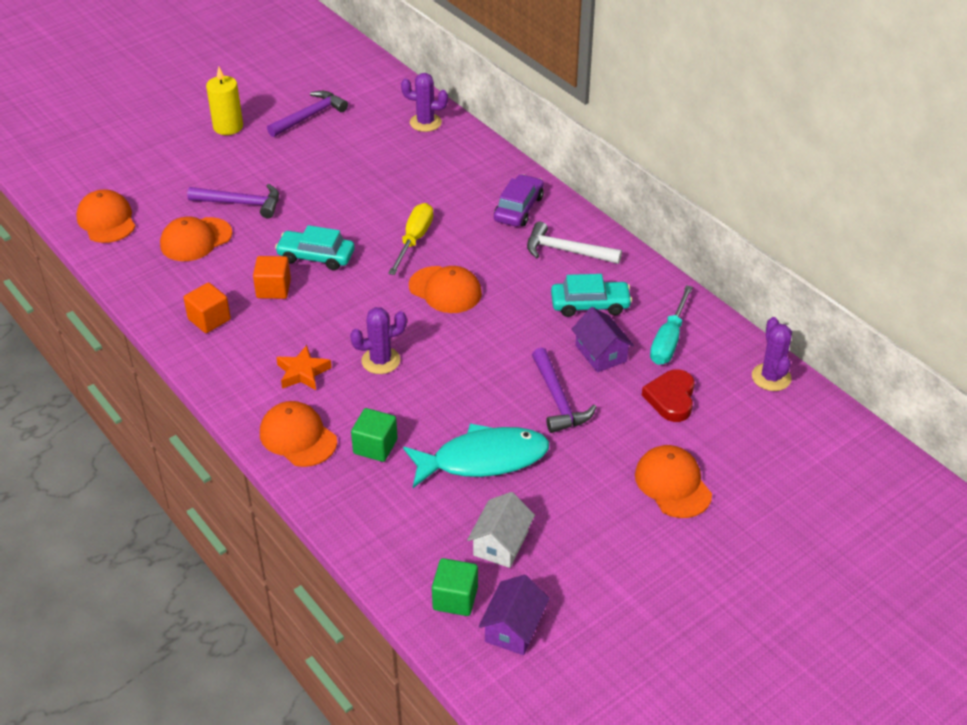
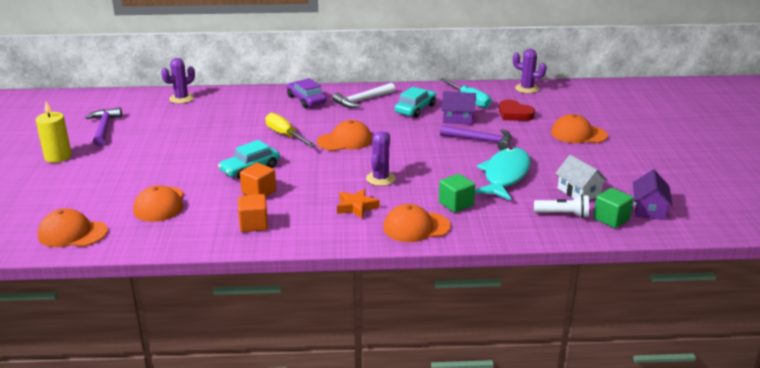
camera: 55 degrees left, 15 degrees down
purple hammer [187,184,279,218] -> none
purple house [478,575,550,655] -> purple house turned 45 degrees clockwise [633,170,673,220]
none -> white flashlight [534,195,589,218]

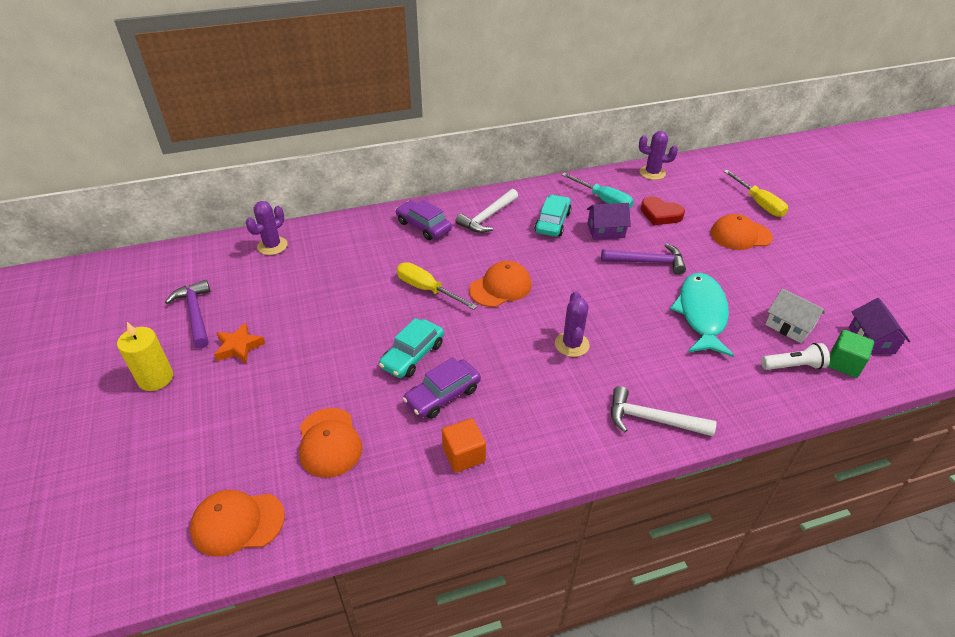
camera: 15 degrees left, 15 degrees up
orange cube [240,163,276,197] -> purple car [403,357,481,419]
orange star [337,189,380,219] -> orange star moved to [214,323,265,364]
orange cap [383,204,451,242] -> white hammer [611,386,716,436]
green cube [439,174,475,213] -> none
none -> yellow screwdriver [724,170,788,217]

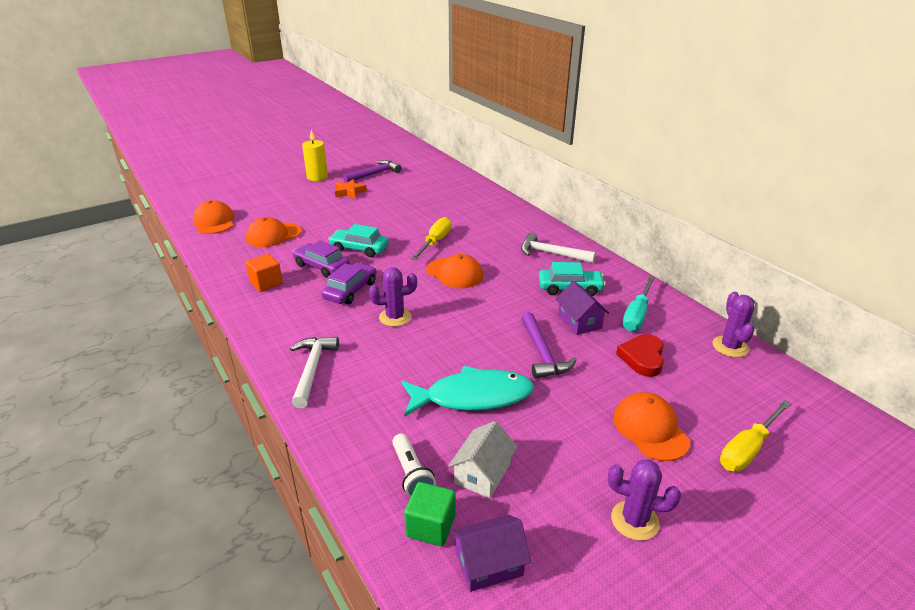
camera: 75 degrees right, 10 degrees down
purple cactus [246,201,288,255] -> purple cactus moved to [608,459,681,541]
purple car [396,200,452,240] -> purple car moved to [322,263,377,304]

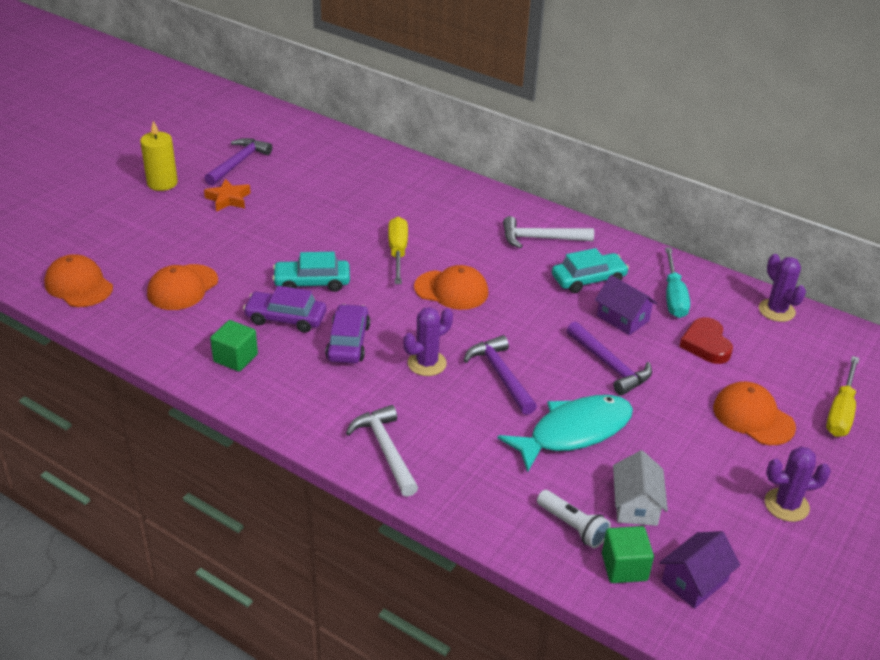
camera: 25 degrees left, 5 degrees up
orange cube [246,254,283,292] -> green cube [210,320,258,372]
none -> purple hammer [463,335,537,415]

